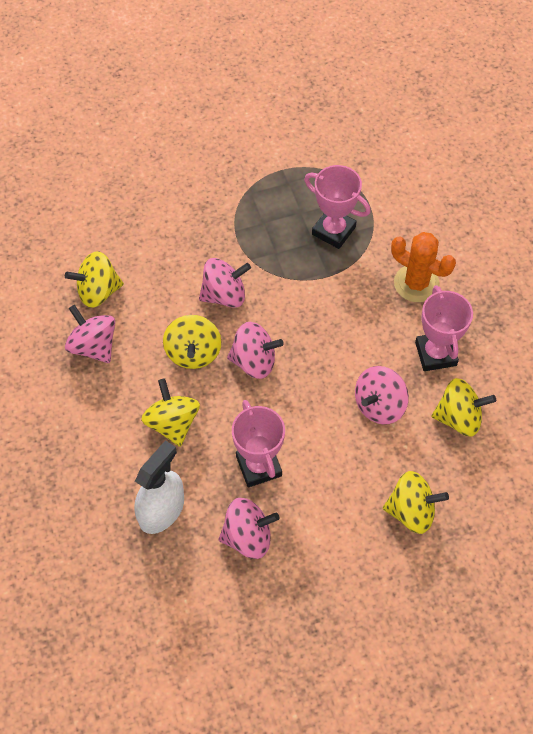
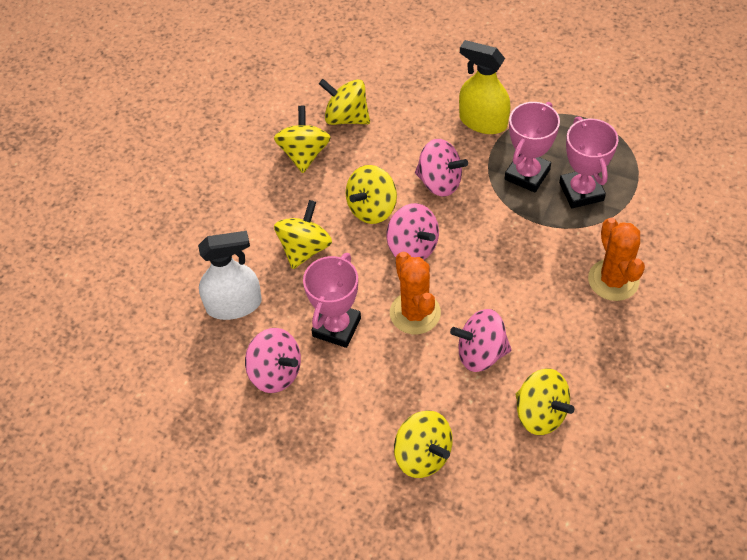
camera: 45 degrees right, 5 degrees down
pink spinning top [65,305,115,363] -> yellow spinning top [274,106,331,173]
pink trophy [415,285,473,371] -> pink trophy moved to [505,102,560,193]
none -> orange cactus [390,252,441,334]
none -> yellow spray bottle [459,40,510,134]

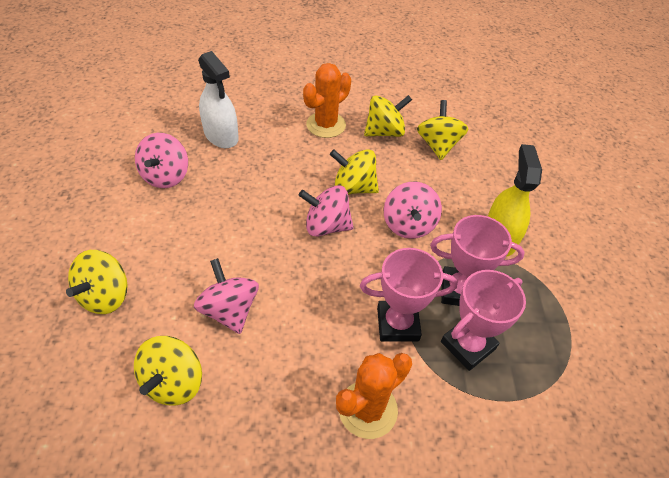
camera: 60 degrees right, 5 degrees down
yellow spinning top [274,200,332,269] -> none
pink trophy [303,253,361,348] -> pink trophy moved to [360,248,458,341]
pink spinning top [387,203,439,260] -> pink spinning top turned 75 degrees clockwise [299,185,354,237]
orange cactus [390,252,441,334] -> orange cactus moved to [303,63,351,138]

